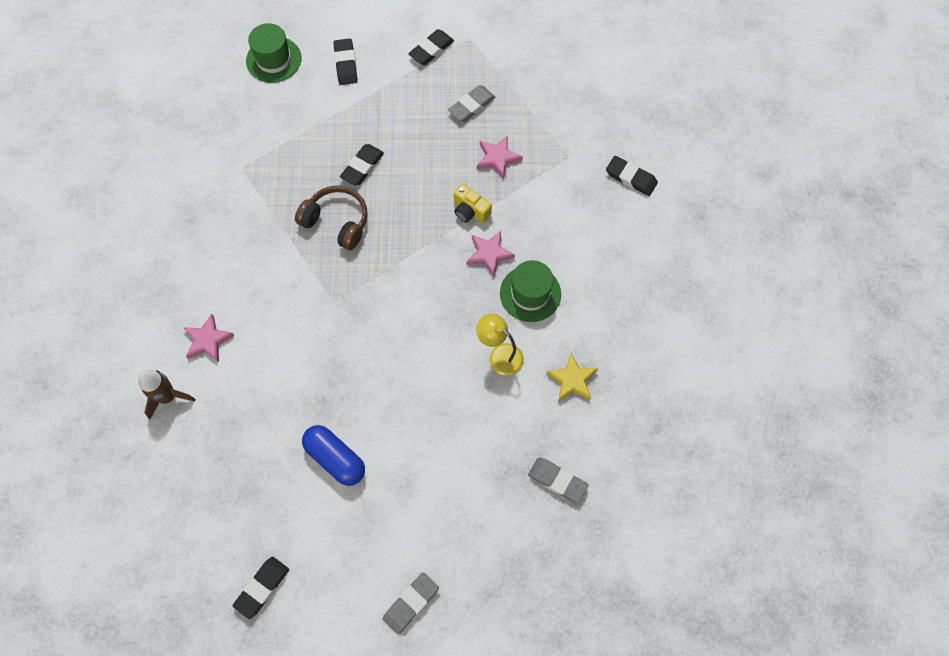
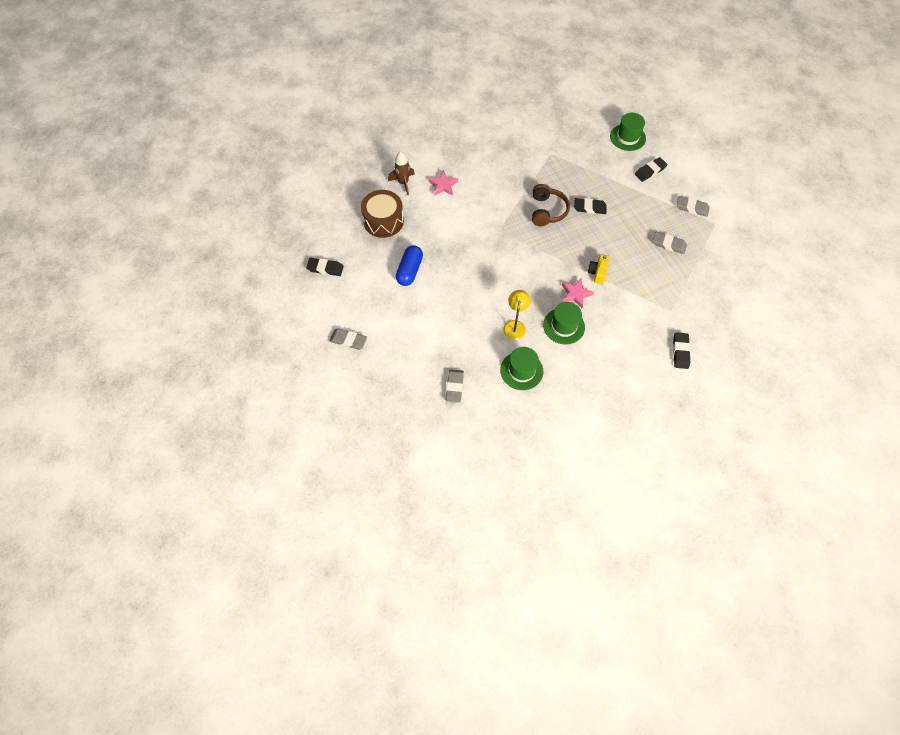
camera: 65 degrees right, 5 degrees down
black eraser [408,29,454,65] -> grey eraser [676,196,710,217]
pink star [477,135,523,180] -> none
yellow star [546,353,598,401] -> green hat [500,347,543,390]
none -> brown drum [361,190,404,238]

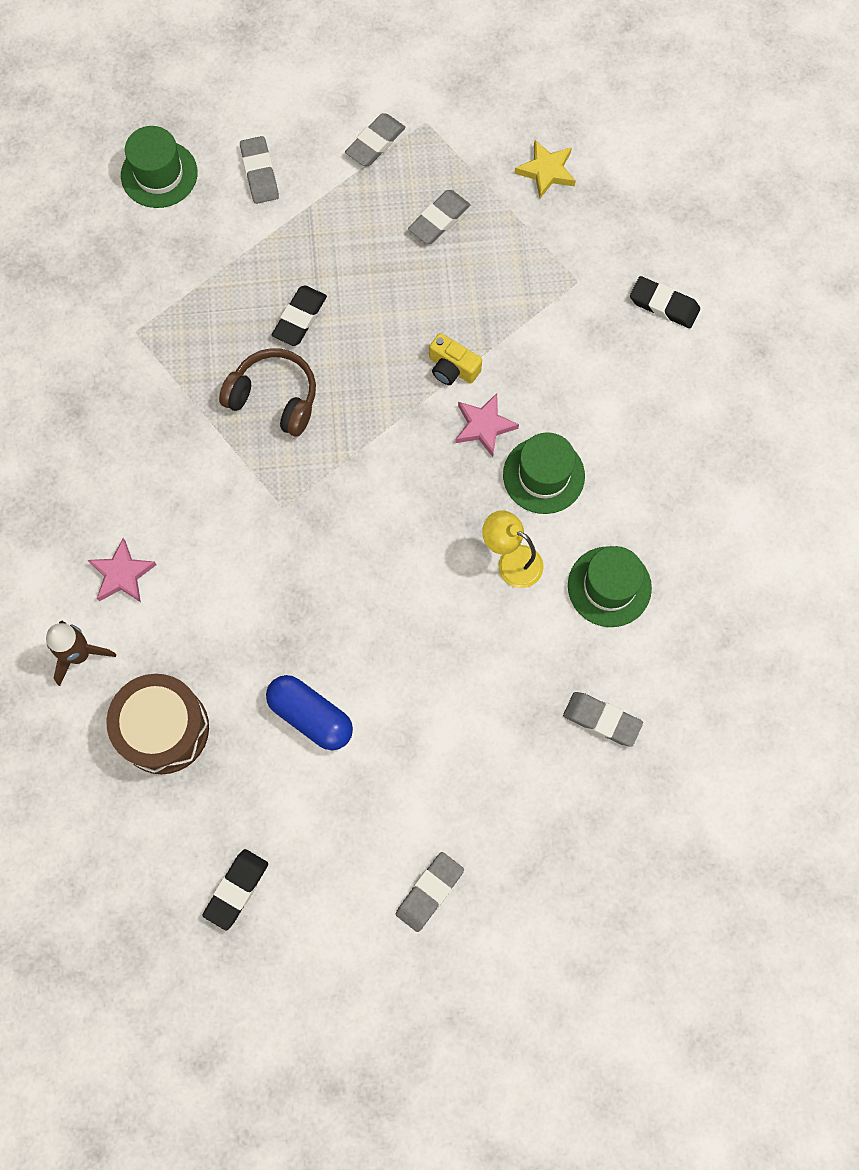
camera: 70 degrees left, 10 degrees up
black eraser [635,157,667,182] -> grey eraser [240,136,279,204]
none -> yellow star [515,140,576,198]

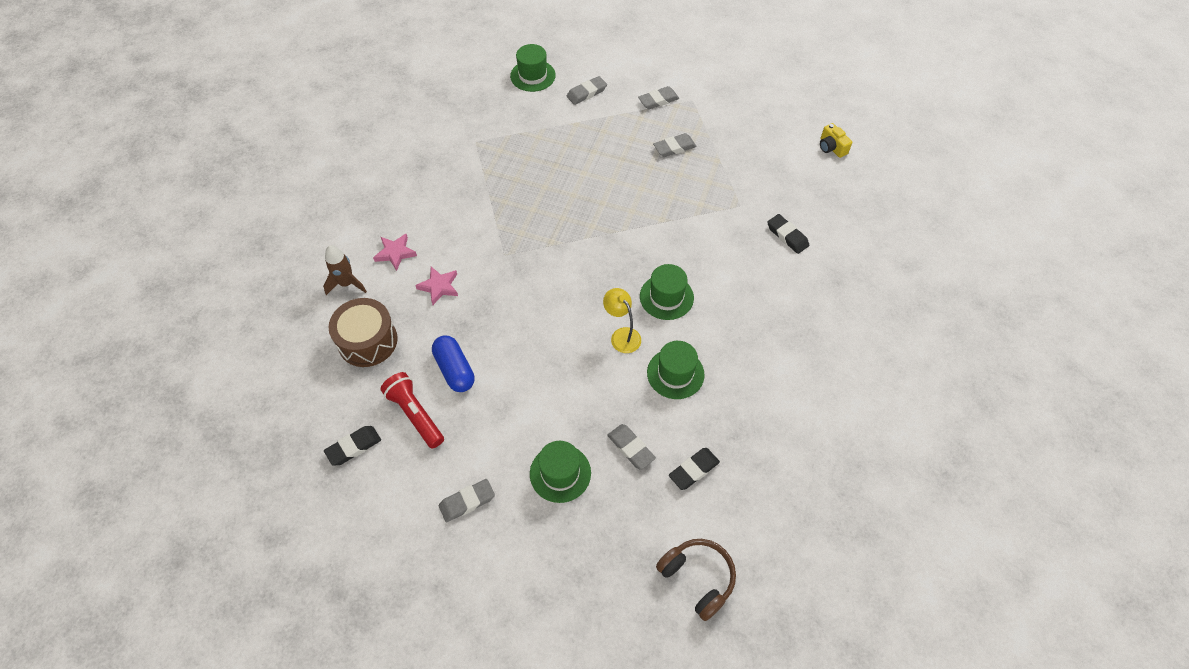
camera: 25 degrees right, 15 degrees down
brown headphones [219,348,316,436] -> brown headphones moved to [656,539,736,621]
grey eraser [240,136,279,204] -> grey eraser turned 45 degrees clockwise [567,76,607,105]
black eraser [272,285,327,346] -> black eraser moved to [669,448,720,490]
yellow camera [429,333,482,385] -> yellow camera moved to [820,123,852,158]
pink star [455,393,519,457] -> pink star moved to [415,267,458,305]
yellow star [515,140,576,198] -> none
none -> red flashlight [381,372,444,449]
none -> green hat [530,441,591,503]

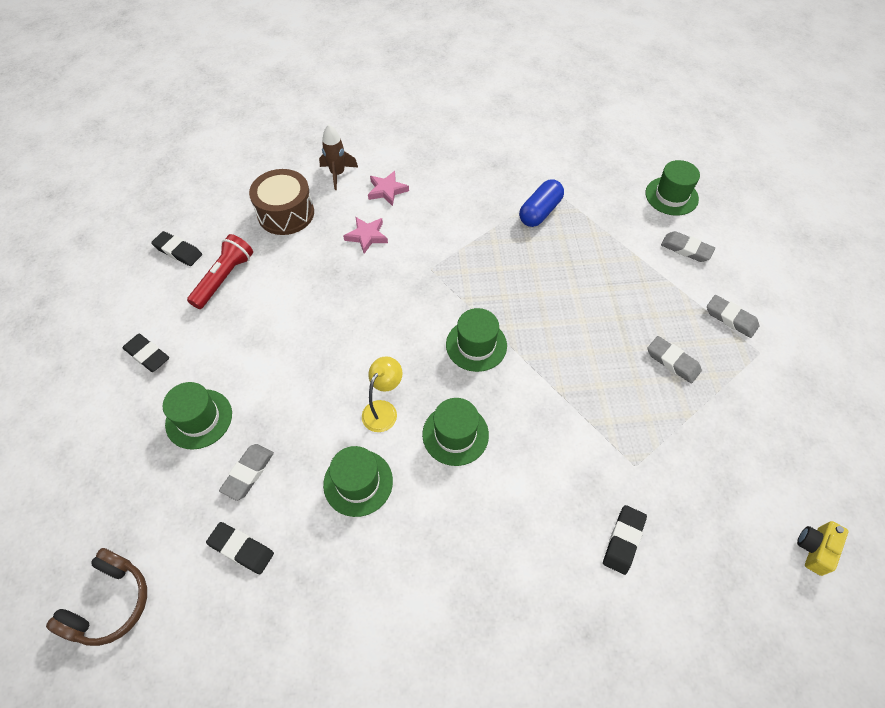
camera: 65 degrees right, 0 degrees up
blue capsule [432,335,475,392] -> blue capsule moved to [519,179,564,227]
grey eraser [439,479,495,522] -> black eraser [122,334,169,372]
none -> green hat [446,308,507,372]

